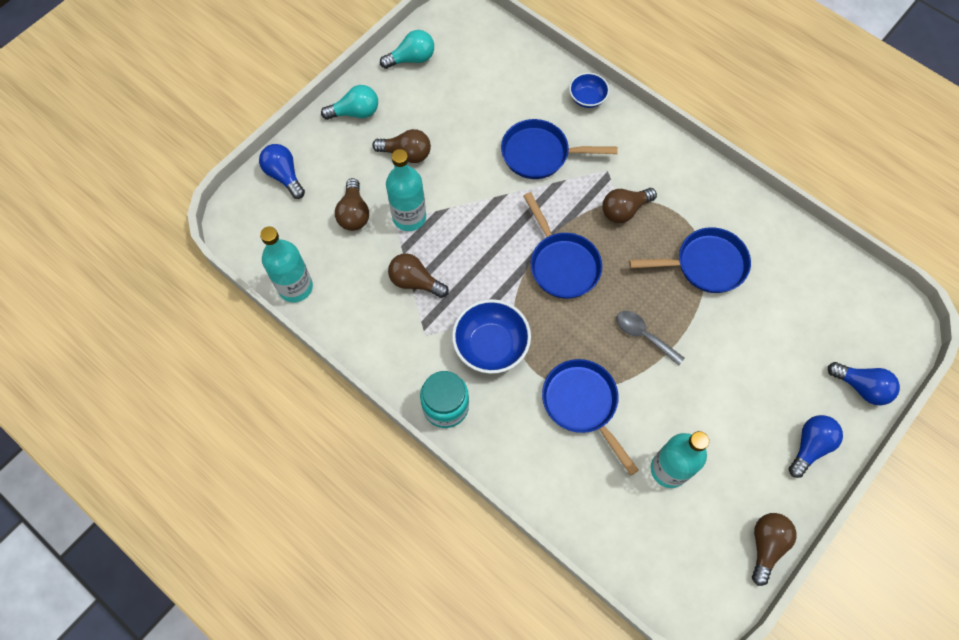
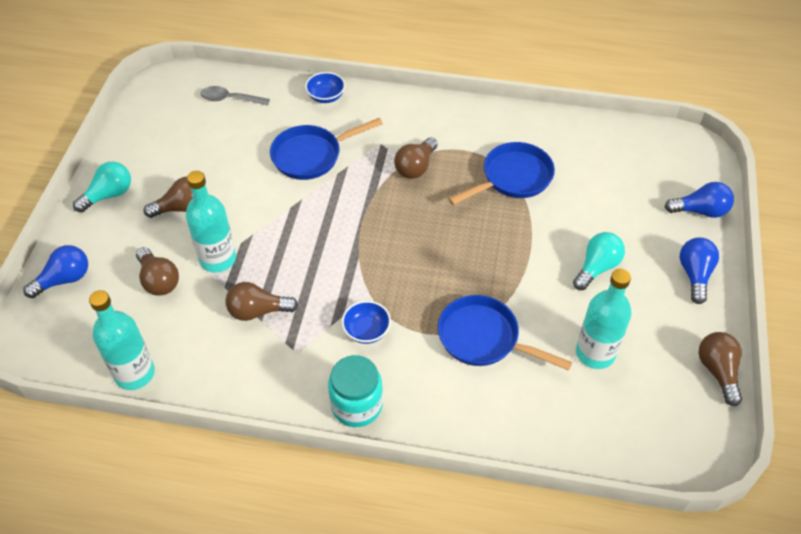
camera: 30 degrees left, 15 degrees down
blue light bulb [259,144,305,199] -> blue light bulb turned 120 degrees clockwise [24,245,88,298]
turquoise light bulb [380,30,434,69] -> turquoise light bulb moved to [573,232,625,290]
blue bowl [452,299,531,374] -> blue bowl [342,301,391,344], size x0.58
blue pan [523,192,602,299] -> none
grey spoon [617,311,685,366] -> grey spoon moved to [200,86,270,106]

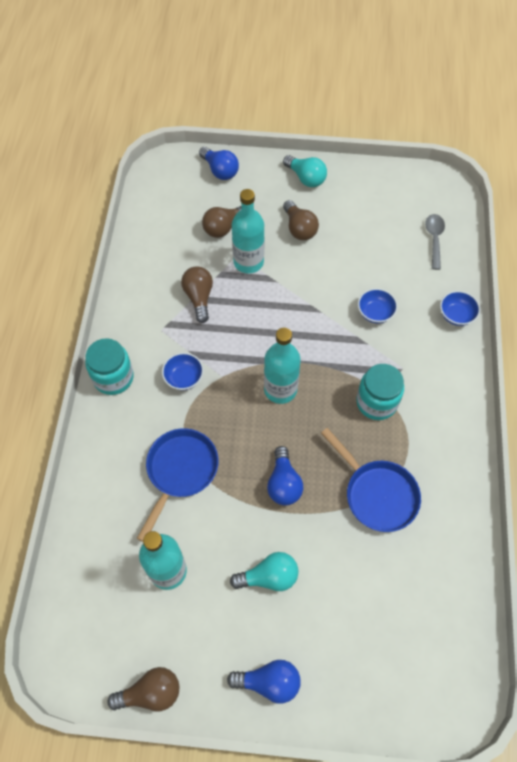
camera: 85 degrees right, 10 degrees up
turquoise bottle [89,290,155,390] -> turquoise bottle moved to [264,328,301,404]
blue pan [270,118,383,180] -> blue bowl [358,288,398,323]
brown light bulb [394,137,438,179] -> turquoise jar [356,364,404,420]
turquoise light bulb [573,232,625,290] -> turquoise light bulb turned 45 degrees counterclockwise [230,552,299,591]
blue light bulb [665,182,734,218] -> blue light bulb moved to [267,446,303,506]

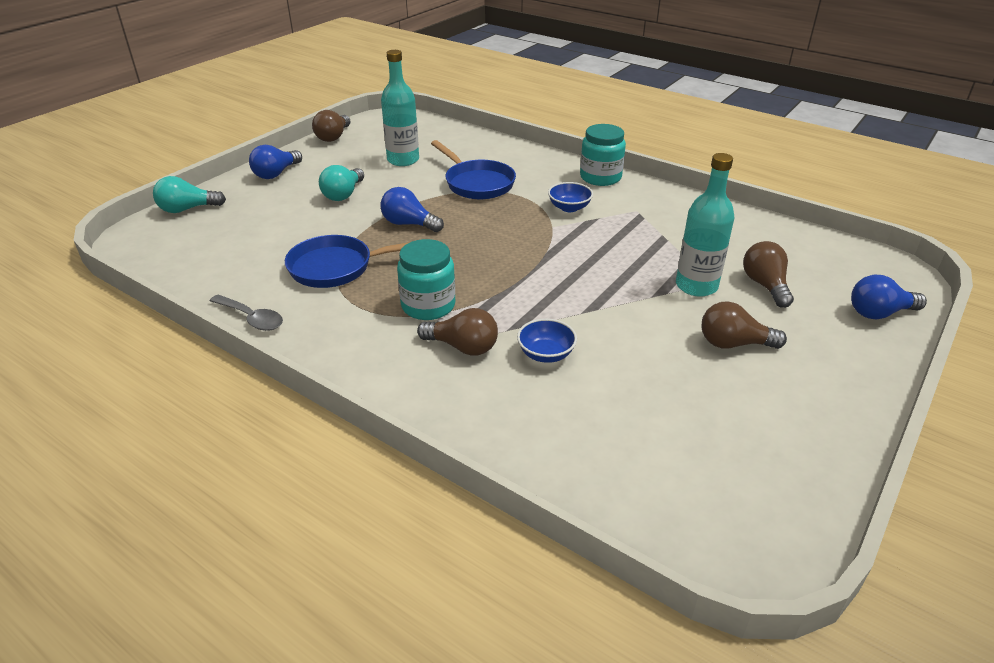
camera: 120 degrees right, 25 degrees down
brown light bulb [181,267,213,323] -> brown light bulb moved to [417,308,498,356]
turquoise bottle [264,328,301,404] -> none
turquoise light bulb [283,155,327,187] -> turquoise light bulb moved to [153,176,226,213]
grey spoon [425,214,445,270] -> grey spoon moved to [210,294,283,331]
blue bowl [440,291,480,326] -> none

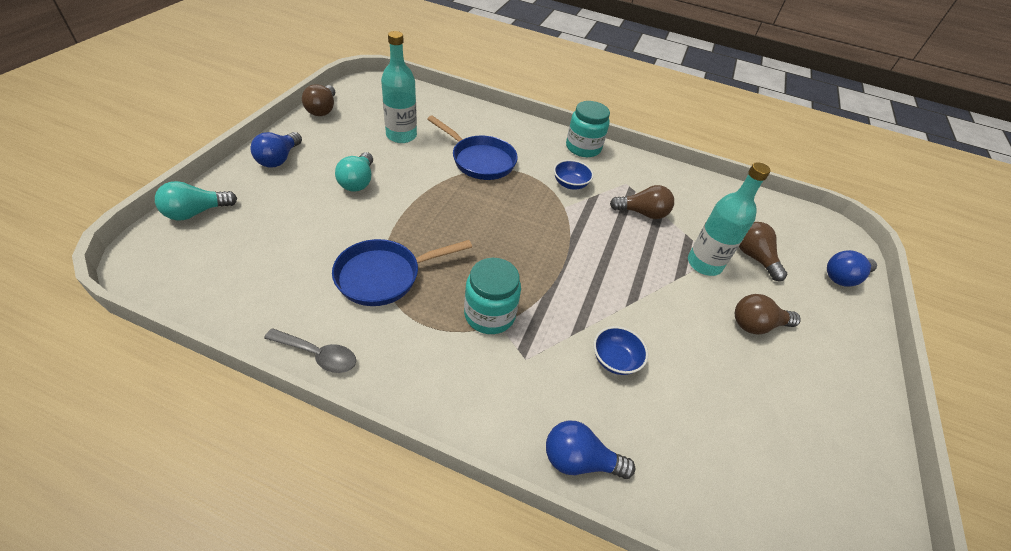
camera: 20 degrees left, 10 degrees up
blue light bulb [380,187,444,232] -> blue light bulb moved to [546,421,635,479]
brown light bulb [417,308,498,356] -> brown light bulb moved to [610,185,674,219]

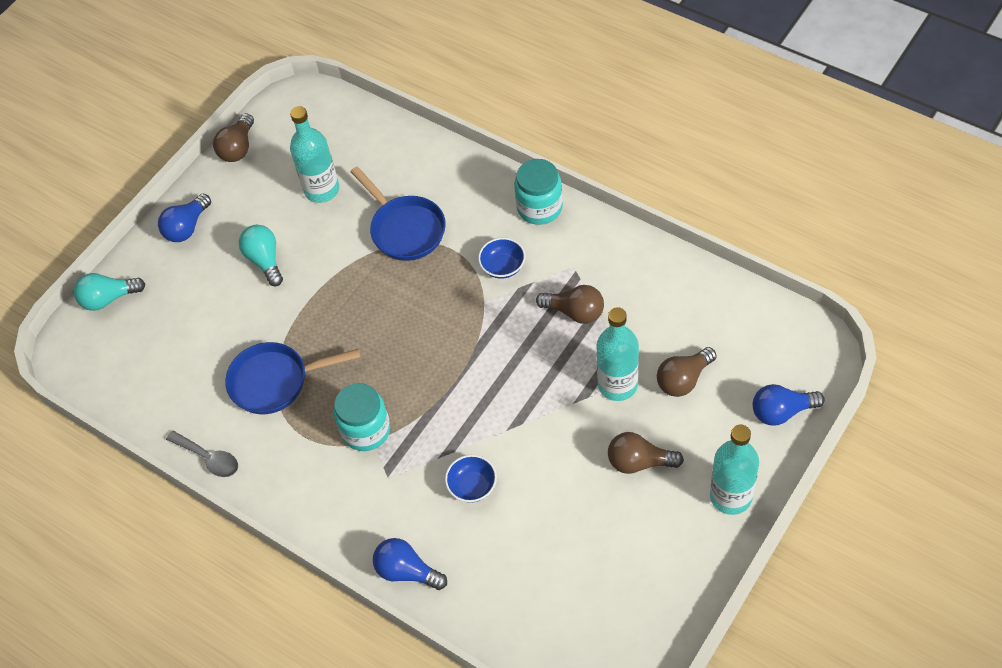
camera: 25 degrees right, 10 degrees up
turquoise light bulb [335,152,373,192] -> turquoise light bulb turned 135 degrees clockwise [239,225,283,286]
brown light bulb [739,222,787,281] -> brown light bulb turned 120 degrees counterclockwise [657,347,717,397]
none -> turquoise bottle [710,425,759,515]

